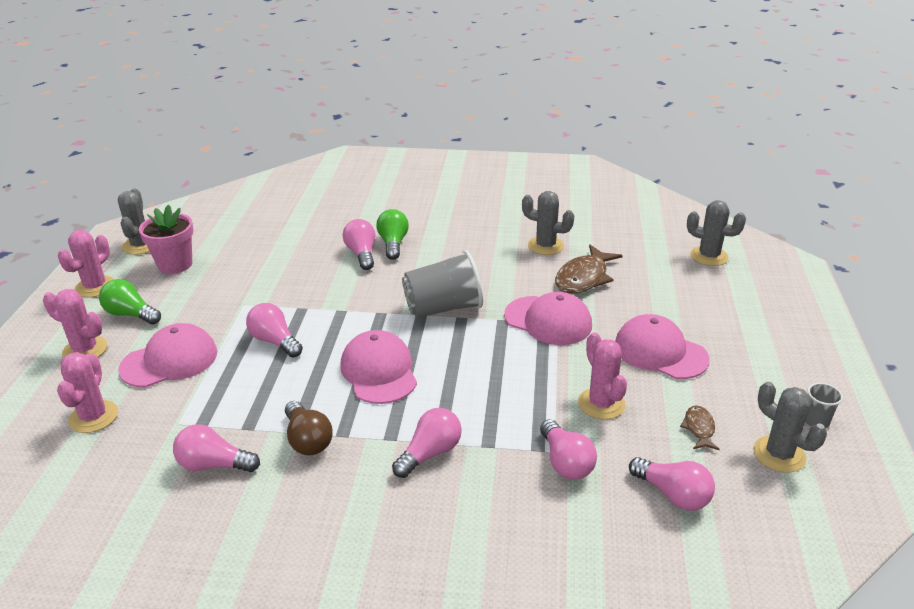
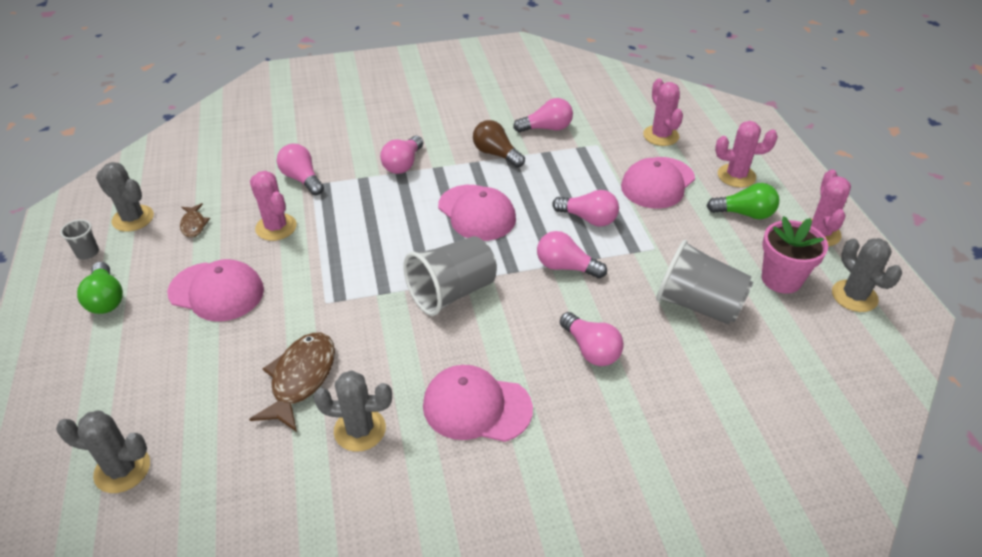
camera: 160 degrees right, 10 degrees up
green light bulb [376,209,409,260] -> green light bulb moved to [77,262,123,314]
pink cap [504,292,592,345] -> pink cap moved to [423,365,533,442]
pink light bulb [629,457,715,511] -> pink light bulb moved to [537,231,607,279]
none -> grey cup [656,240,753,325]

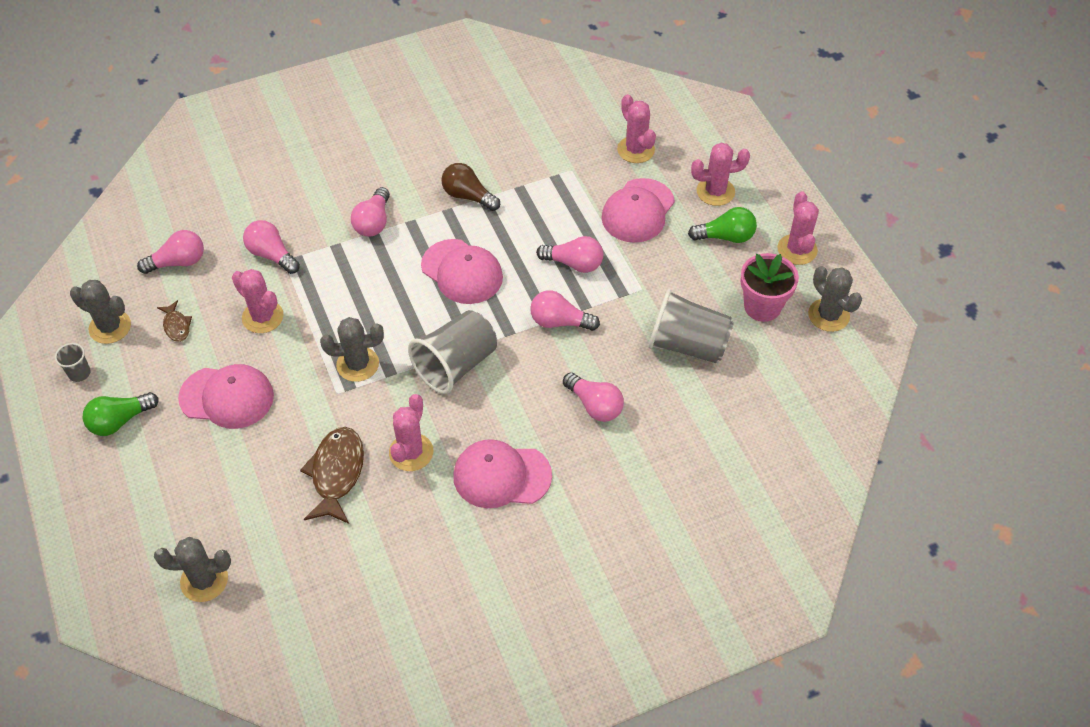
camera: 10 degrees left, 10 degrees up
green light bulb [77,262,123,314] -> green light bulb turned 90 degrees clockwise [83,392,158,436]
grey cactus [314,370,392,452] -> grey cactus moved to [320,317,384,382]
pink light bulb [513,98,573,133] -> pink light bulb moved to [137,230,204,274]
none -> pink cactus [389,394,433,471]

